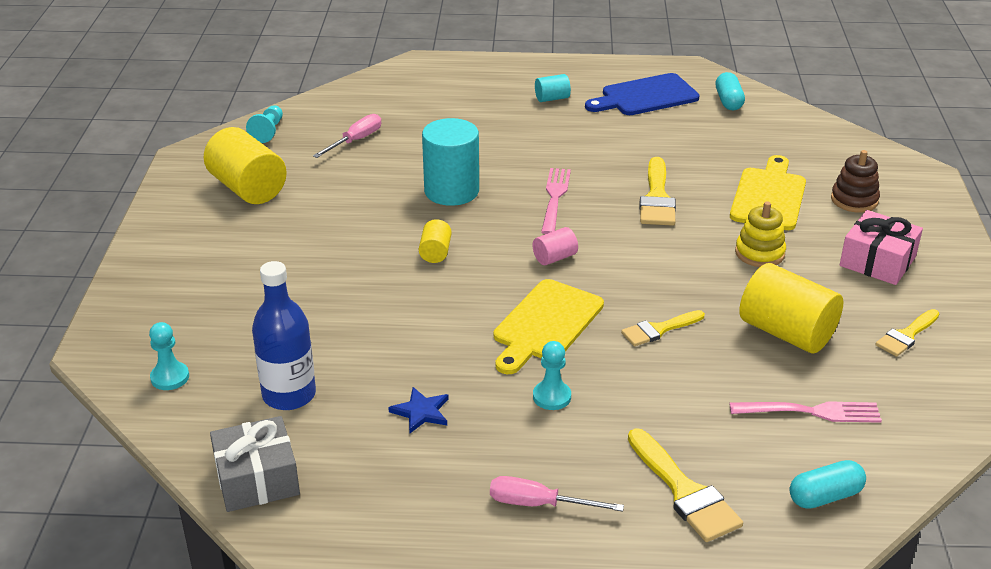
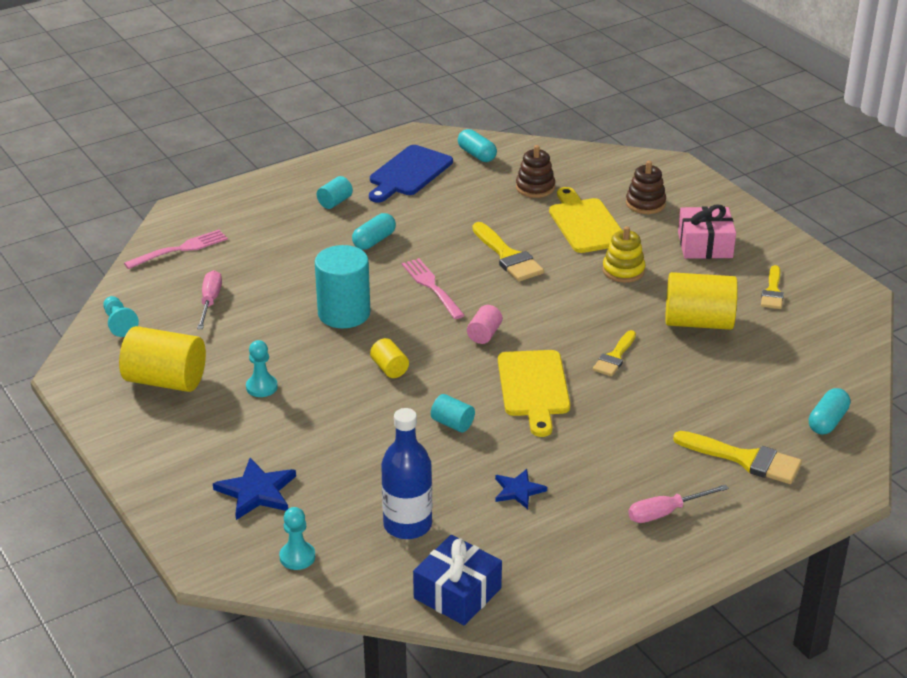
camera: 35 degrees left, 0 degrees up
grey gift [210,416,300,512] -> blue gift [413,535,502,626]
turquoise pawn [533,341,571,410] -> turquoise pawn moved to [246,340,278,397]
pink fork [729,401,882,423] -> pink fork moved to [124,230,228,269]
none -> blue star [213,458,296,520]
none -> turquoise capsule [352,213,396,250]
none -> turquoise cylinder [431,394,475,432]
none -> brown stacking toy [516,145,555,198]

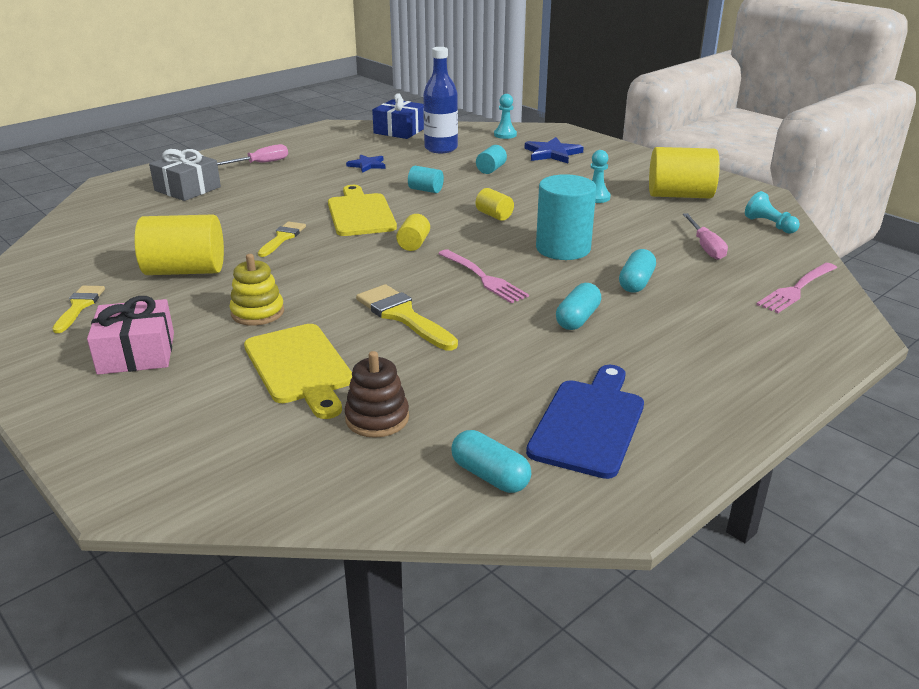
camera: 170 degrees right, 5 degrees down
turquoise cylinder [317,176,353,209] -> turquoise cylinder moved to [476,145,507,174]
pink cylinder [467,305,503,344] -> yellow cylinder [396,214,430,251]
brown stacking toy [626,161,666,214] -> none
yellow brush [673,431,802,484] -> grey gift [149,149,221,201]
turquoise capsule [809,388,850,434] -> turquoise capsule moved to [619,249,656,293]

